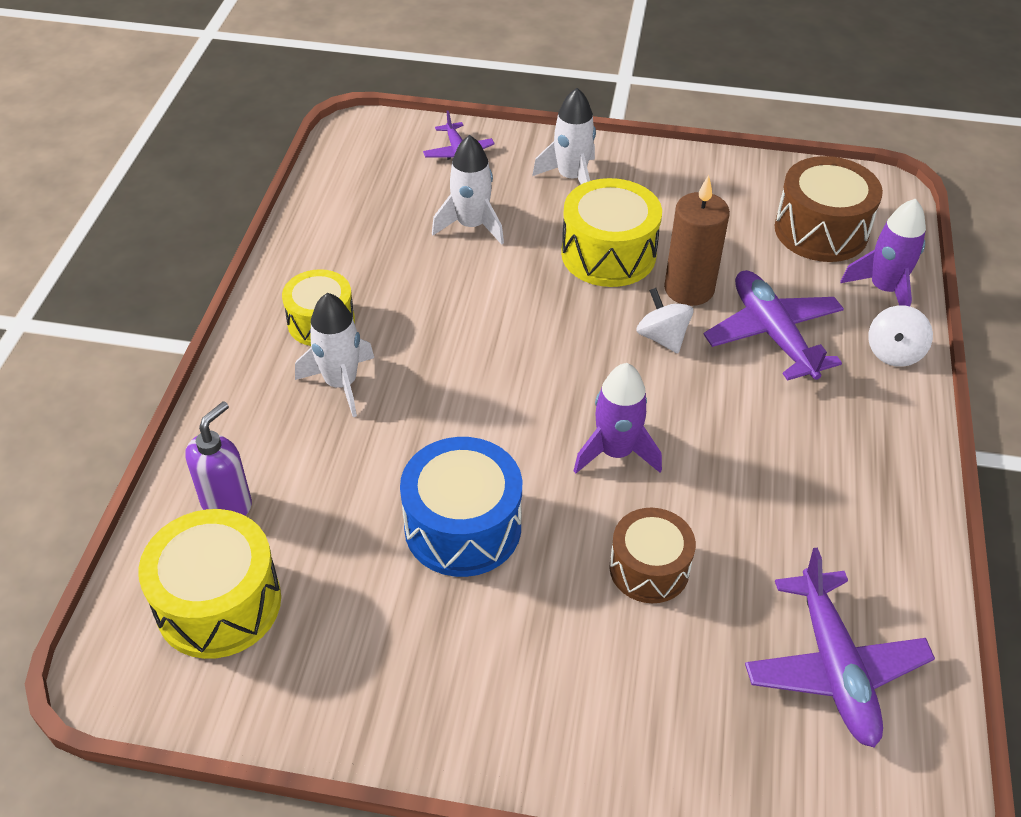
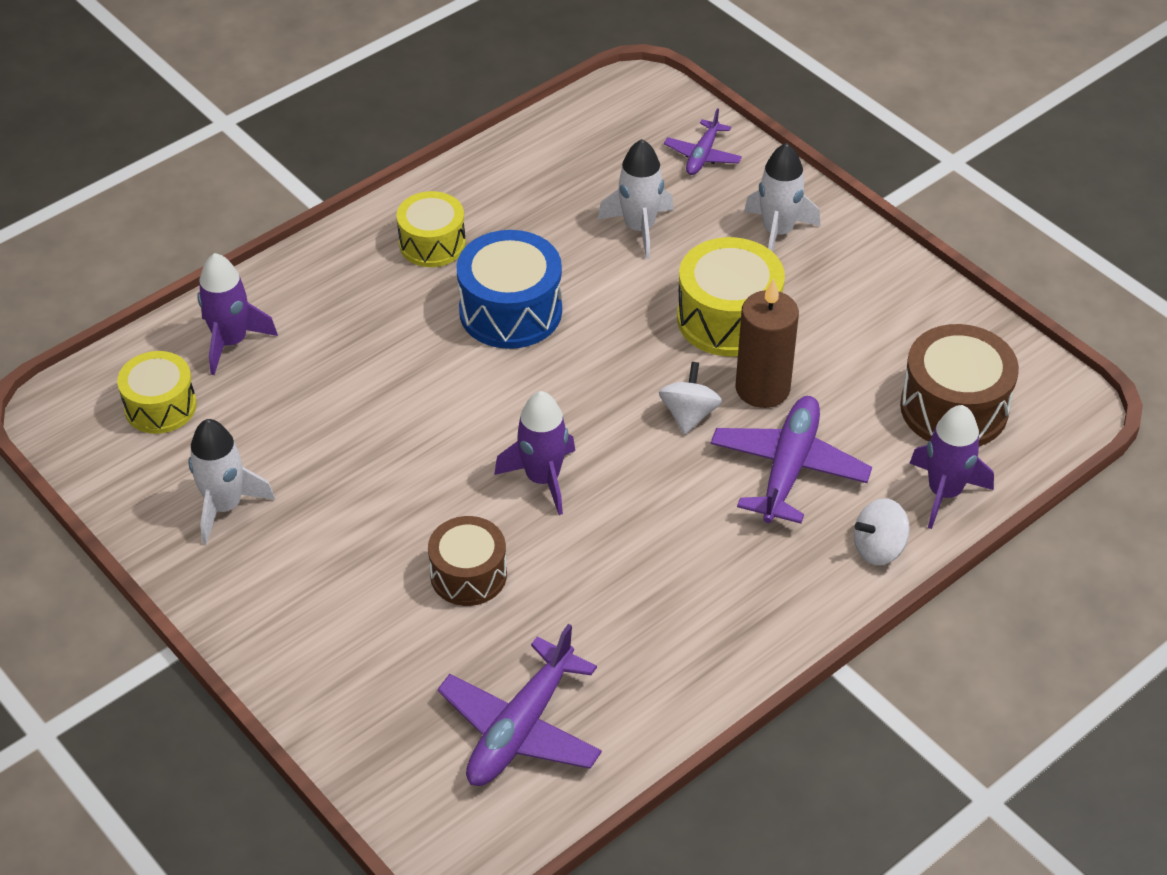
camera: 40 degrees right, 0 degrees up
yellow drum [138,509,281,659] -> yellow drum [117,351,197,434], size x0.67
purple soap dispenser [185,401,252,516] -> purple rocket [197,253,278,375]
white rocket [295,293,374,417] -> white rocket moved to [188,419,275,544]
blue drum [400,437,522,577] -> blue drum moved to [456,230,562,349]

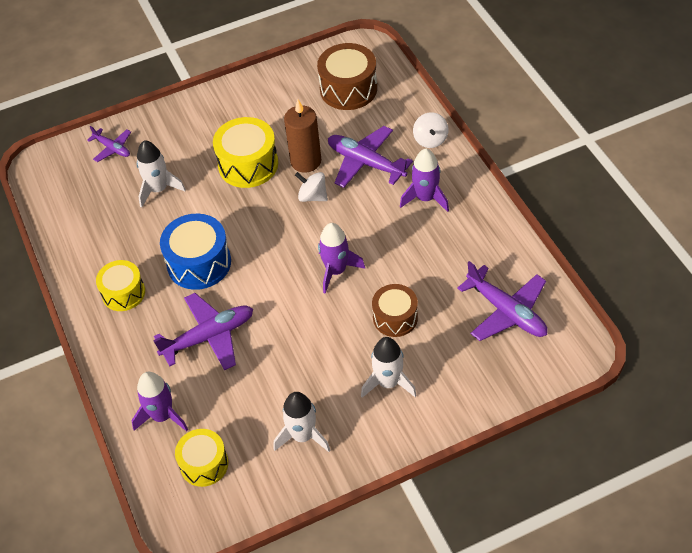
camera: 70 degrees left, 5 degrees up
white rocket [744,143,820,252] -> white rocket moved to [361,337,417,398]
purple rocket [910,405,994,529] -> purple rocket moved to [400,149,449,212]
none -> purple plane [153,293,253,370]

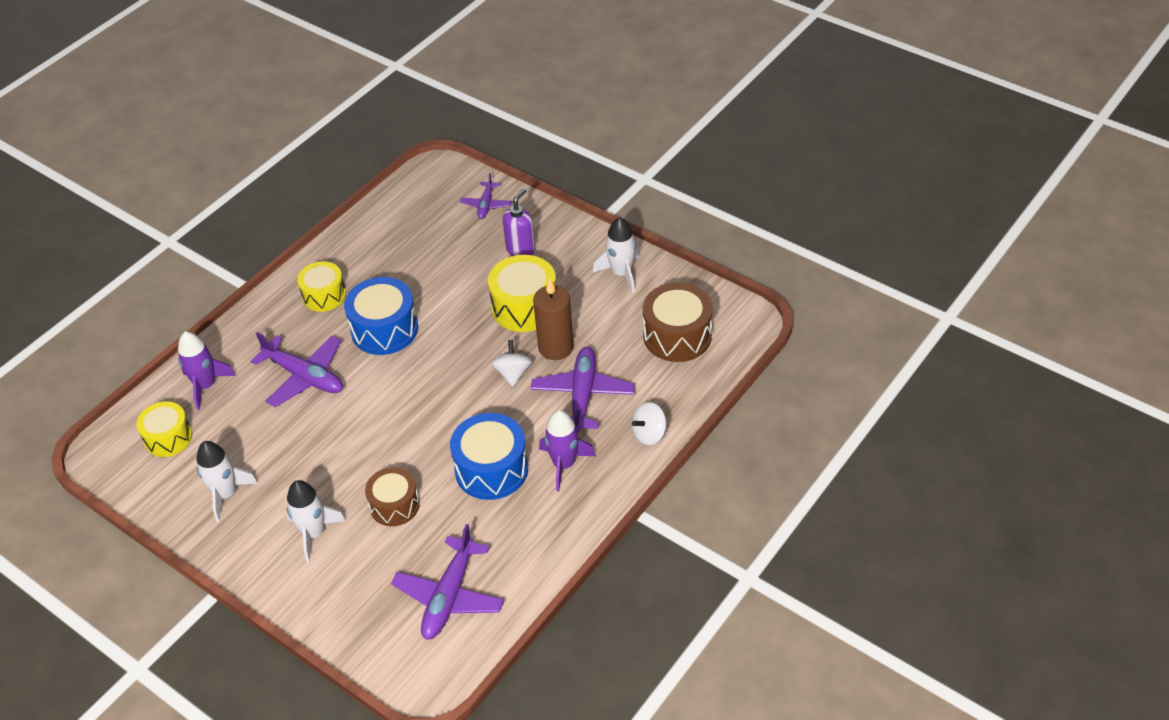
camera: 60 degrees right, 5 degrees down
white rocket [137,140,186,208] -> white rocket moved to [593,217,639,293]
purple rocket [318,223,365,294] -> none
none -> blue drum [450,413,528,500]
none -> purple soap dispenser [503,188,535,256]

